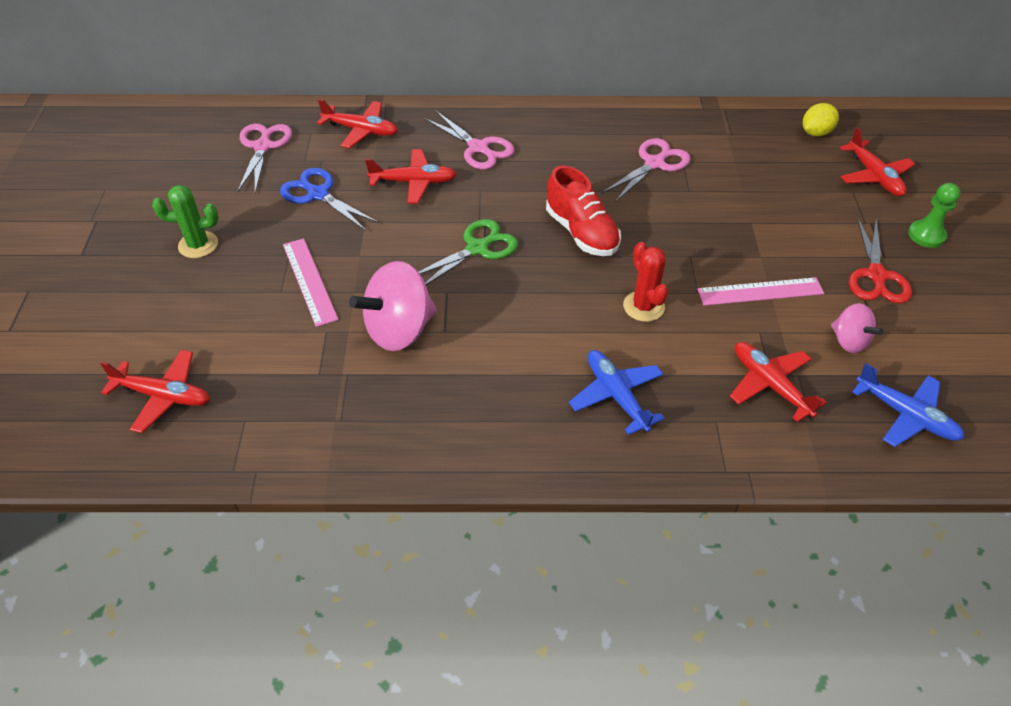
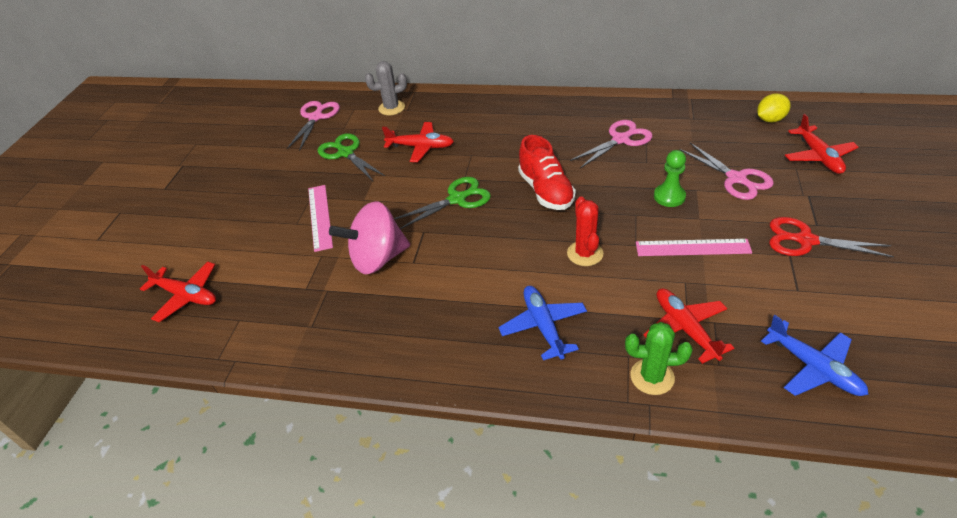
camera: 15 degrees right, 5 degrees down
green cactus [152,185,218,258] -> green cactus moved to [625,322,693,395]
blue scissors [280,168,379,231] -> green scissors [318,134,385,181]
red plane [317,99,398,148] -> grey cactus [365,61,407,115]
pink scissors [424,111,514,170] -> pink scissors moved to [679,143,774,200]
pink spinning top [831,303,883,353] -> none
red scissors [849,218,912,304] -> red scissors turned 90 degrees clockwise [769,217,894,257]
green pawn [908,183,960,248] -> green pawn moved to [654,150,686,207]

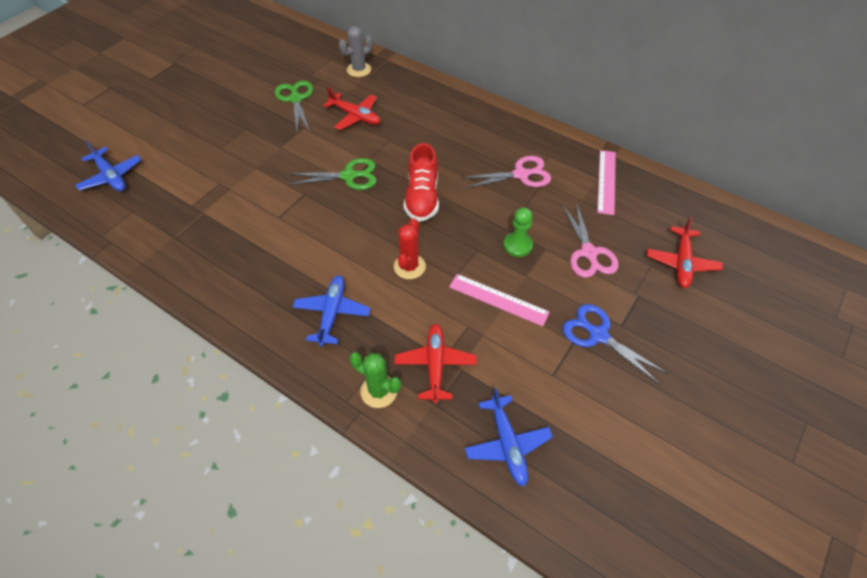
camera: 20 degrees right, 10 degrees up
red plane [140,261,216,322] -> blue plane [75,141,141,191]
pink scissors [287,101,340,151] -> none
pink ruler [308,185,333,252] -> pink ruler moved to [597,150,616,215]
pink spinning top [329,201,410,274] -> none
grey cactus [365,61,407,115] -> grey cactus turned 45 degrees counterclockwise [339,26,373,77]
yellow lemon [757,94,791,122] -> none
red scissors [769,217,894,257] -> blue scissors [562,304,668,385]

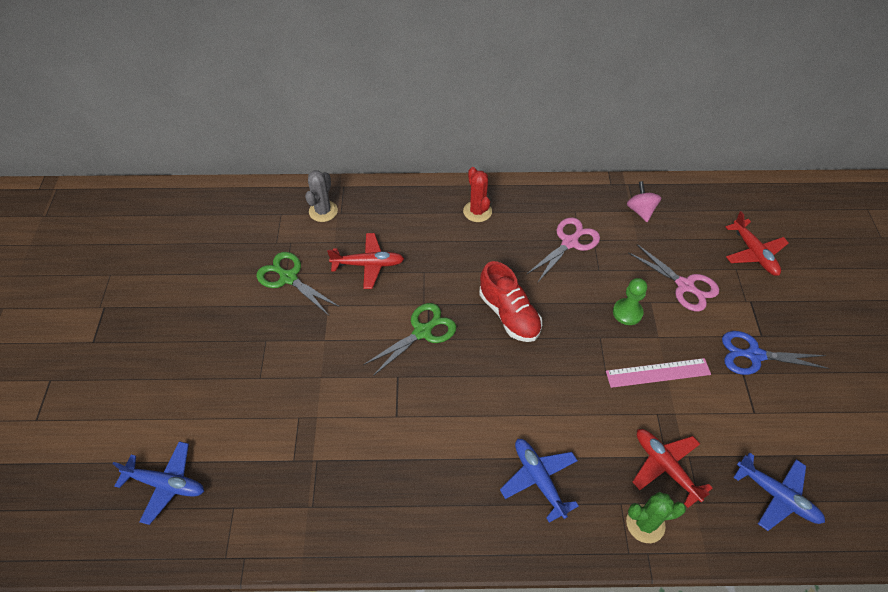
camera: 35 degrees left, 0 degrees up
red cactus [394,218,426,279] -> red cactus moved to [463,167,492,222]
pink ruler [597,150,616,215] -> pink spinning top [627,181,661,222]

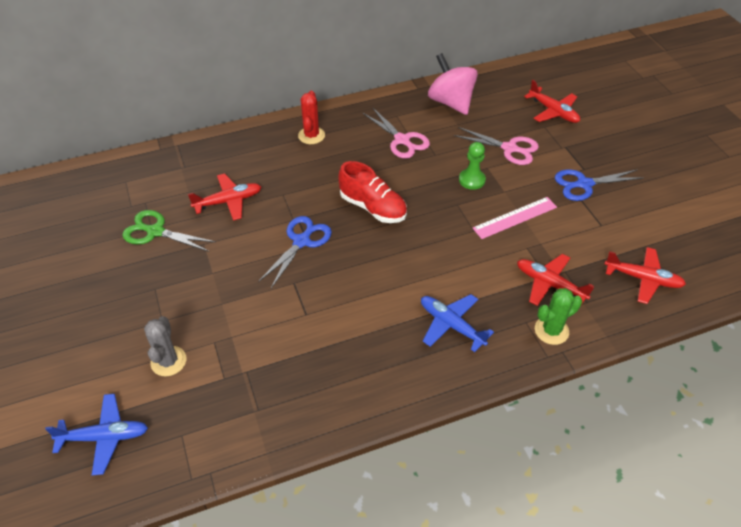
camera: 20 degrees left, 5 degrees down
grey cactus [305,170,338,222] -> grey cactus moved to [144,316,186,376]
green scissors [363,303,456,376] -> blue scissors [258,216,332,288]
red cactus [463,167,492,222] -> red cactus turned 45 degrees clockwise [298,91,325,144]
pink scissors [526,217,600,283] -> pink scissors turned 120 degrees clockwise [363,107,430,159]
pink spinning top [627,181,661,222] -> pink spinning top [428,53,478,115], size x1.78
blue plane [733,452,825,531] -> red plane [604,247,686,304]

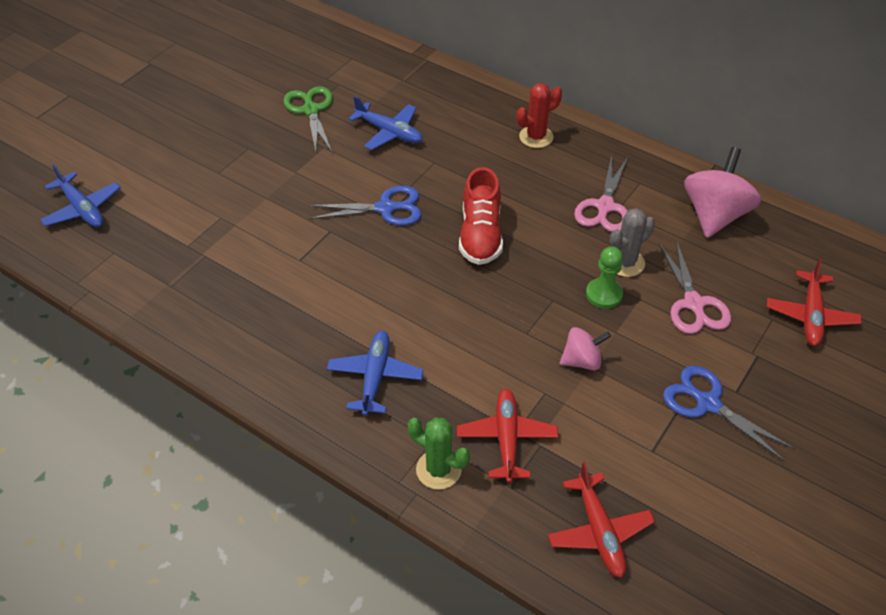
camera: 55 degrees right, 0 degrees up
grey cactus [144,316,186,376] -> grey cactus moved to [610,208,655,277]
red plane [188,173,261,221] -> blue plane [348,96,423,150]
pink ruler [473,197,557,239] -> pink spinning top [560,327,611,370]

